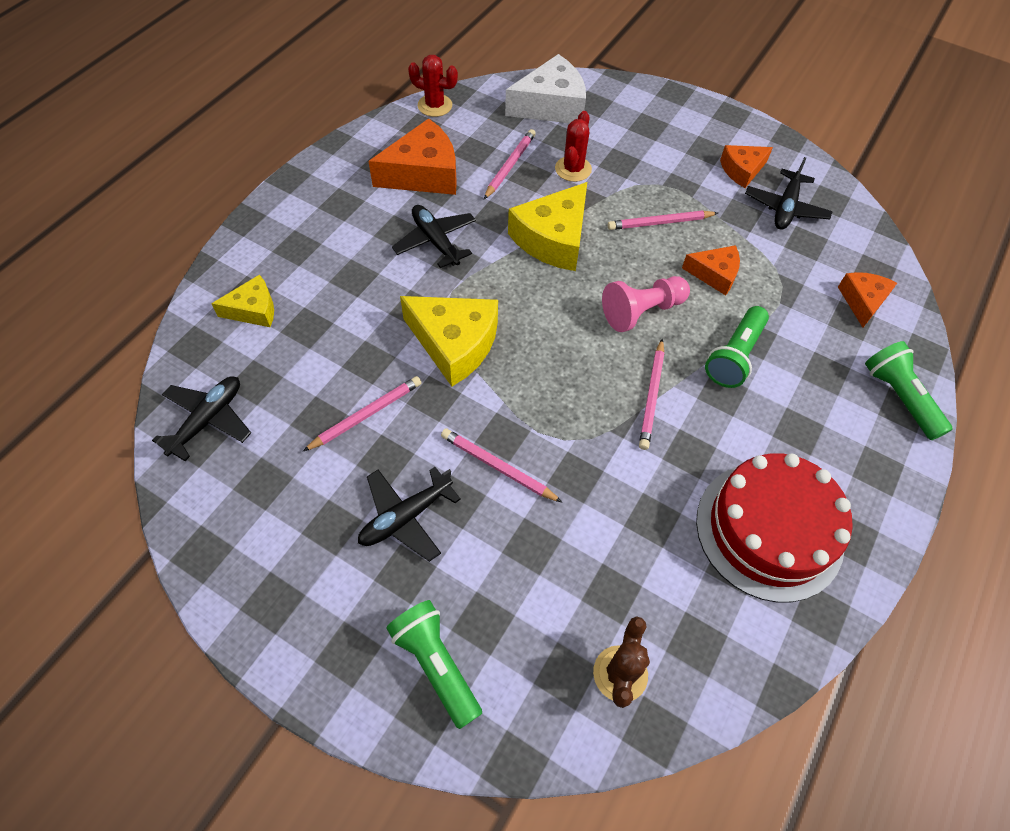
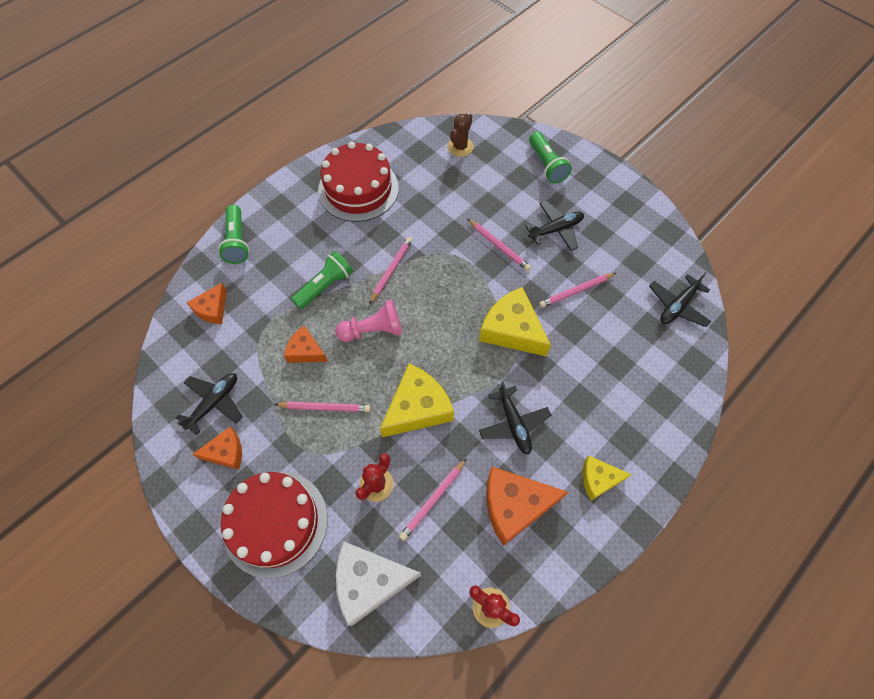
camera: 165 degrees left, 5 degrees up
yellow cheese [211,274,274,327] -> yellow cheese moved to [583,456,632,501]
none -> red cake [221,472,328,578]

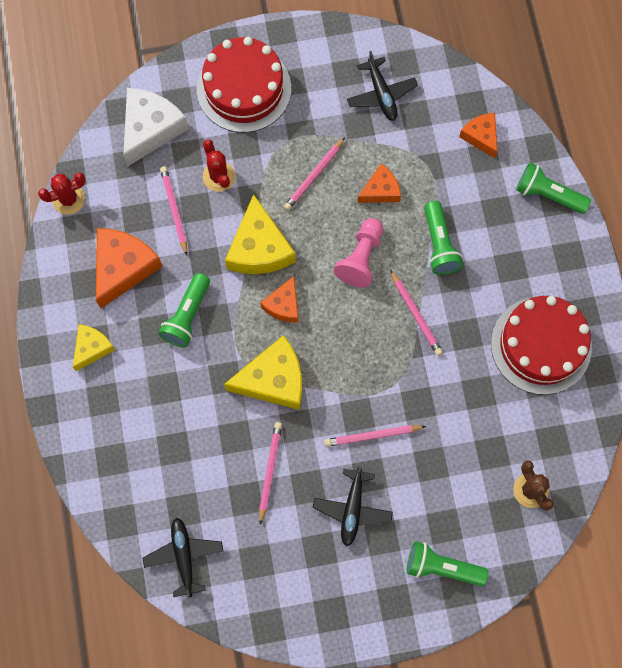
camera: 125 degrees right, 10 degrees up
orange cheese [192,427,242,470] -> orange cheese moved to [260,276,298,322]
black plane [479,382,551,454] -> green flashlight [159,273,210,347]

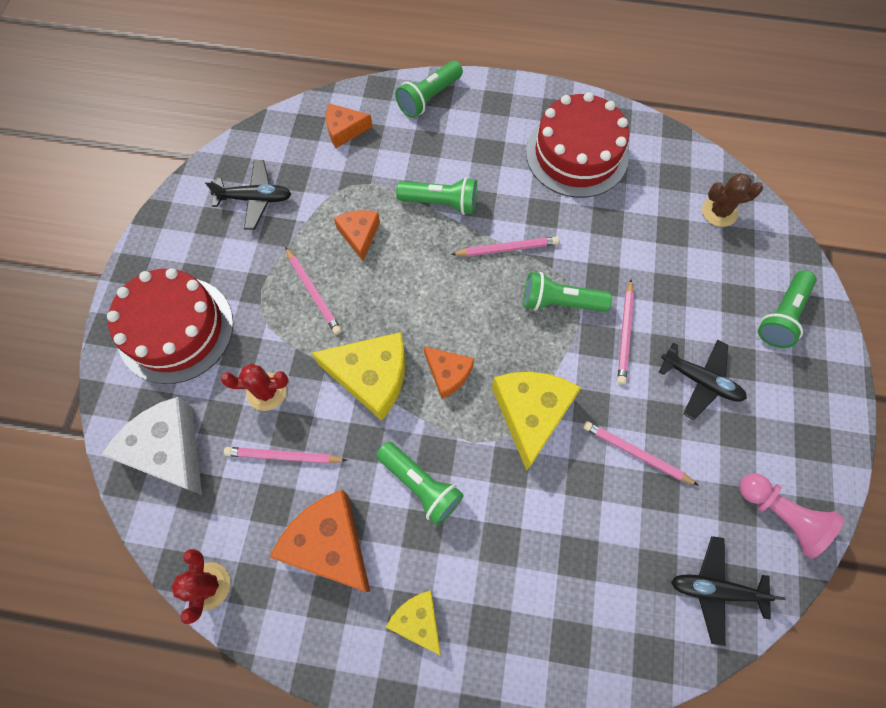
camera: 70 degrees left, 5 degrees down
pink pawn [334,218,383,288] -> pink pawn moved to [739,473,845,559]
none -> green flashlight [524,272,612,312]

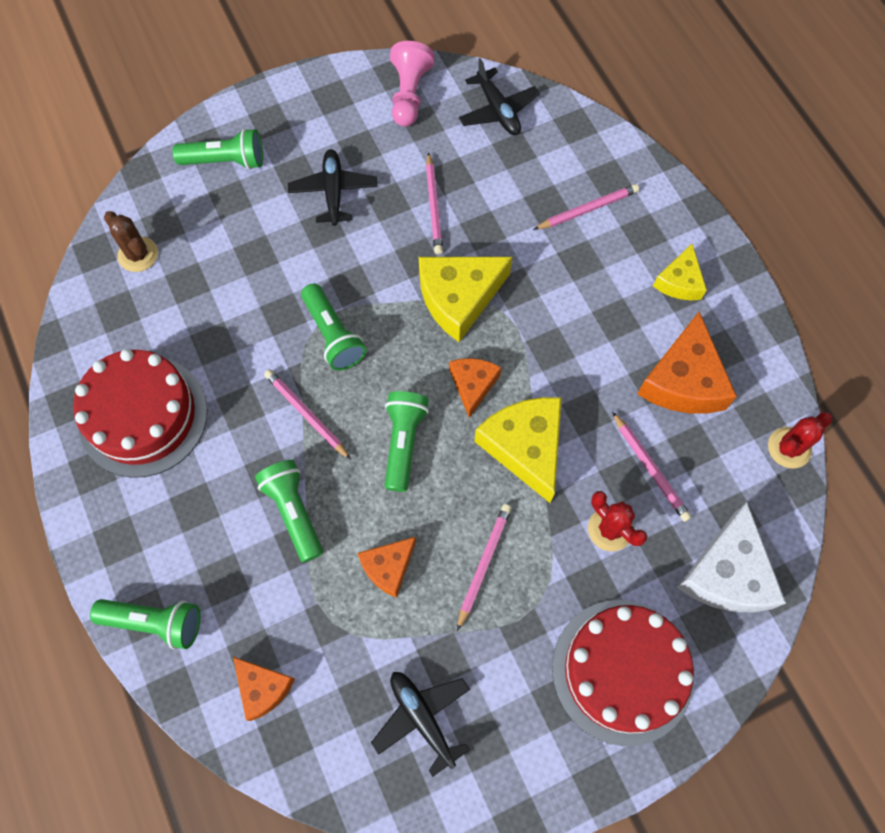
camera: 125 degrees left, 0 degrees up
green flashlight [376,442,464,526] -> green flashlight moved to [384,391,429,492]
pink pencil [617,279,634,384] -> pink pencil moved to [533,184,639,230]

